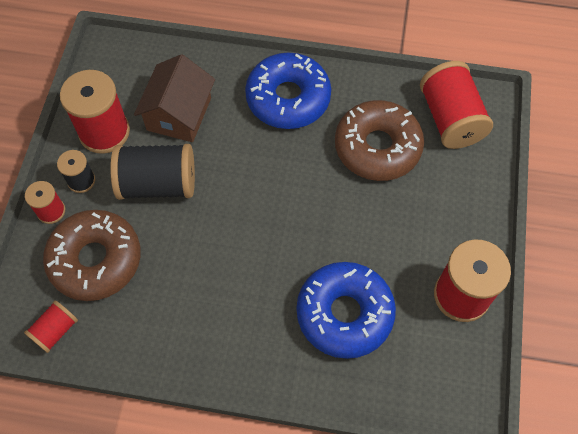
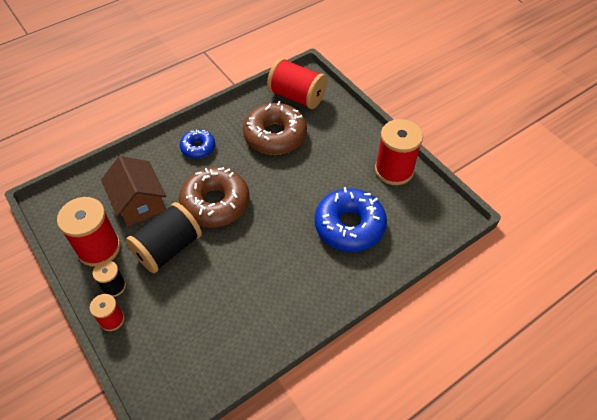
camera: 45 degrees left, 10 degrees down
red spool [24,300,78,353] -> none
brown donut [43,210,141,301] -> brown donut moved to [179,167,250,228]
blue donut [245,52,331,129] -> blue donut [180,129,215,159], size x0.54

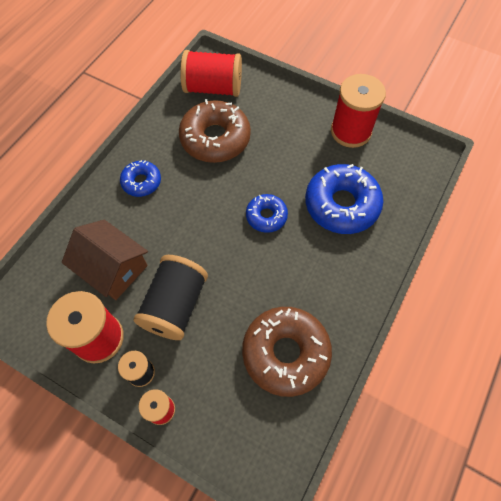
camera: 25 degrees left, 10 degrees up
brown donut [179,167,250,228] -> brown donut moved to [242,307,332,397]
none -> blue donut [246,194,288,233]

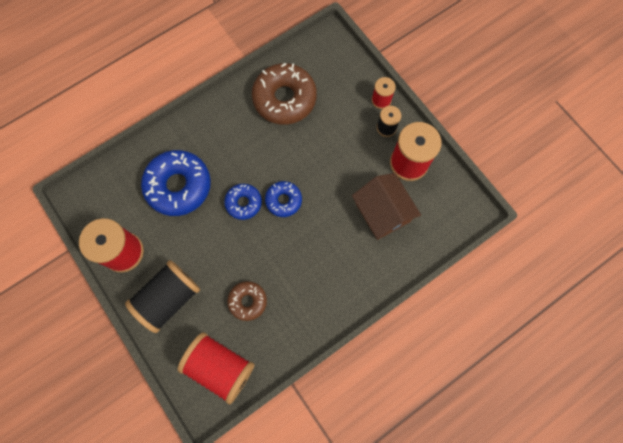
camera: 155 degrees left, 10 degrees up
blue donut [120,160,161,197] -> blue donut moved to [265,181,302,217]
black spool [134,255,208,340] -> black spool moved to [125,260,200,333]
brown donut [179,99,251,163] -> brown donut [227,281,267,321], size x0.54

